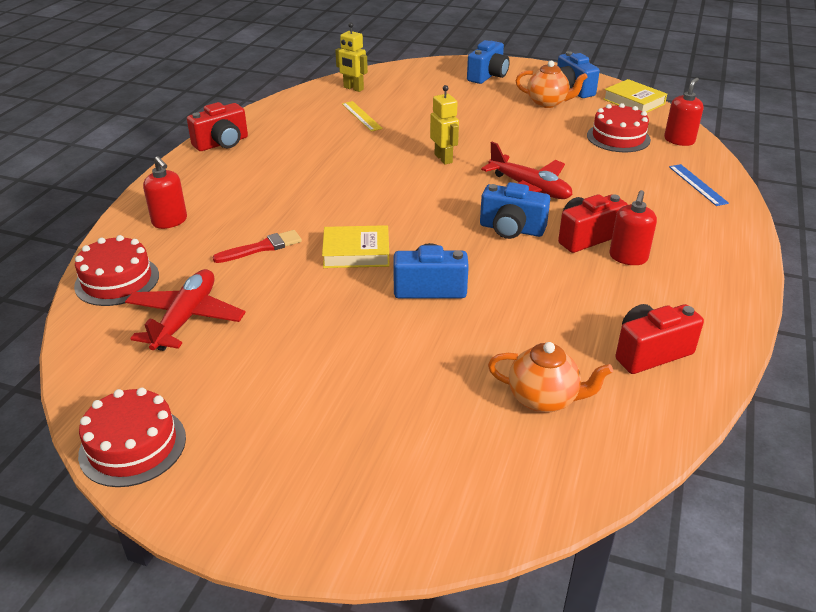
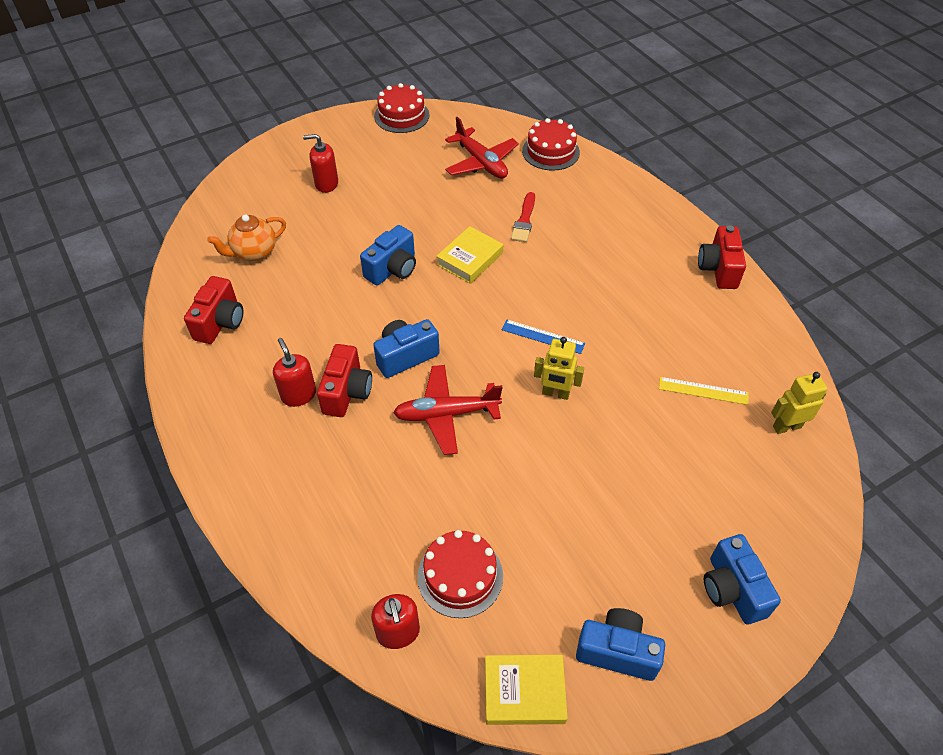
camera: 130 degrees right, 15 degrees up
red soap dispenser [143,156,187,229] -> red soap dispenser moved to [303,134,338,193]
orange teapot [516,60,588,108] -> none
blue ruler [669,164,729,206] -> blue ruler moved to [502,320,585,354]

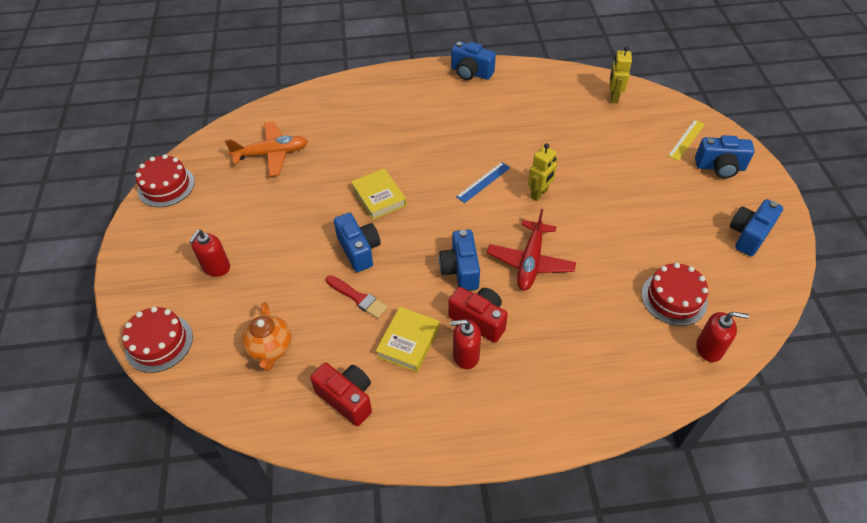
camera: 65 degrees left, 0 degrees up
red plane [445,117,519,179] -> orange plane [225,121,308,177]
yellow book [485,655,568,725] -> yellow book moved to [376,307,440,372]
red brush [511,192,535,242] -> red brush moved to [326,275,388,319]
red cake [522,118,580,171] -> red cake moved to [122,307,193,373]
yellow ruler [659,377,749,405] -> yellow ruler moved to [668,120,705,161]
red camera [698,225,746,289] -> blue camera [451,41,496,80]

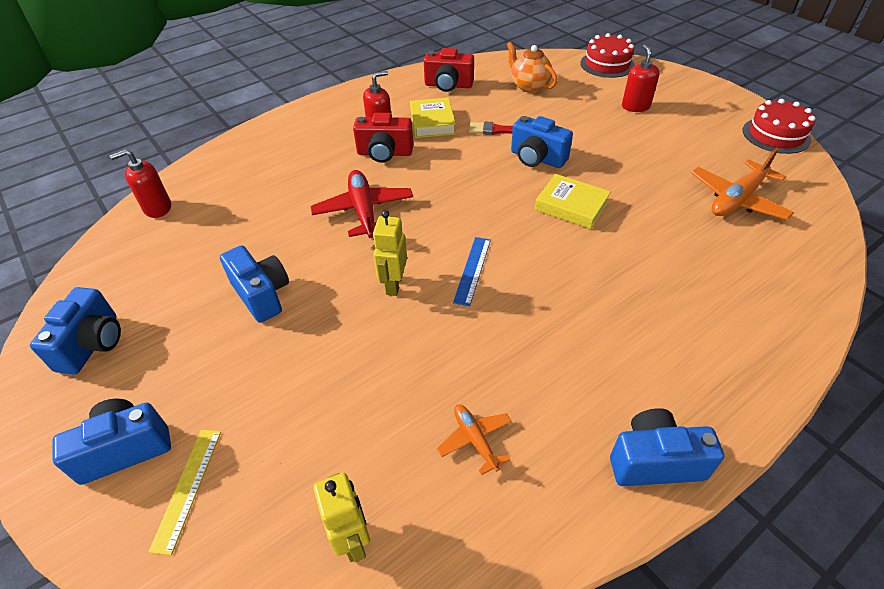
camera: 150 degrees right, 5 degrees down
blue camera [439,230,480,291] -> blue camera moved to [220,245,289,323]
red cake [641,263,708,326] -> none
none -> orange plane [437,404,512,475]

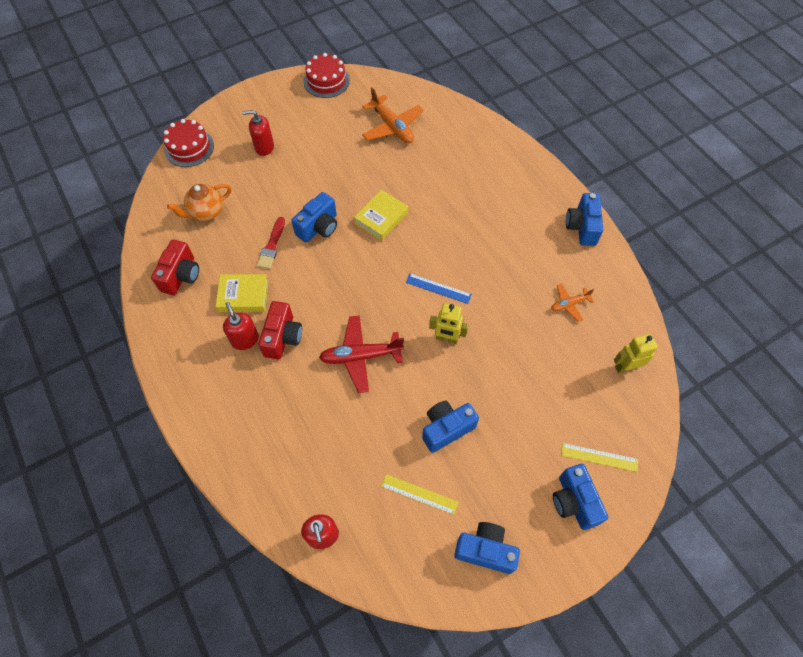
camera: 85 degrees left, 15 degrees up
none -> yellow ruler [381,474,458,515]

